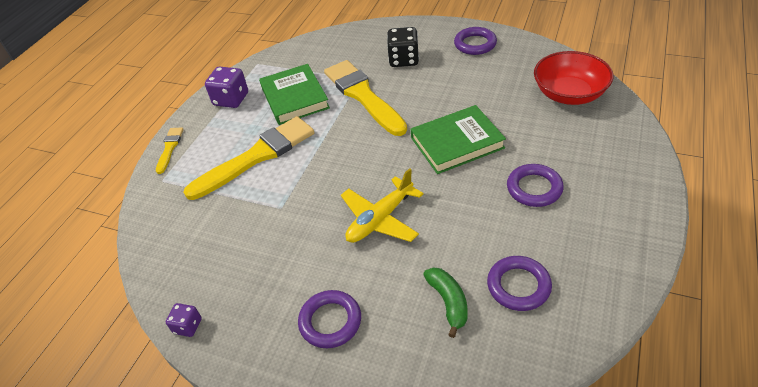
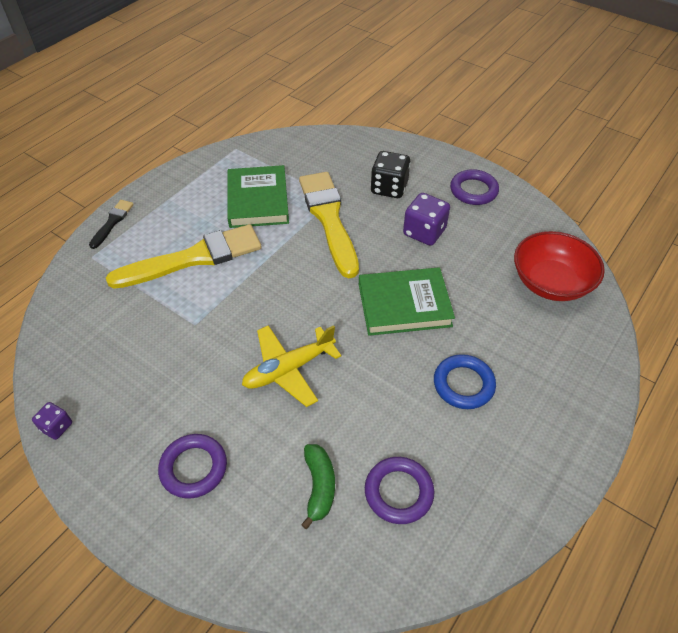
camera: 10 degrees right, 5 degrees up
yellow brush [156,128,184,174] -> black brush [89,200,134,249]
purple dice [205,66,248,108] -> purple dice moved to [403,193,450,246]
purple ring [507,164,564,207] -> blue ring [434,354,496,409]

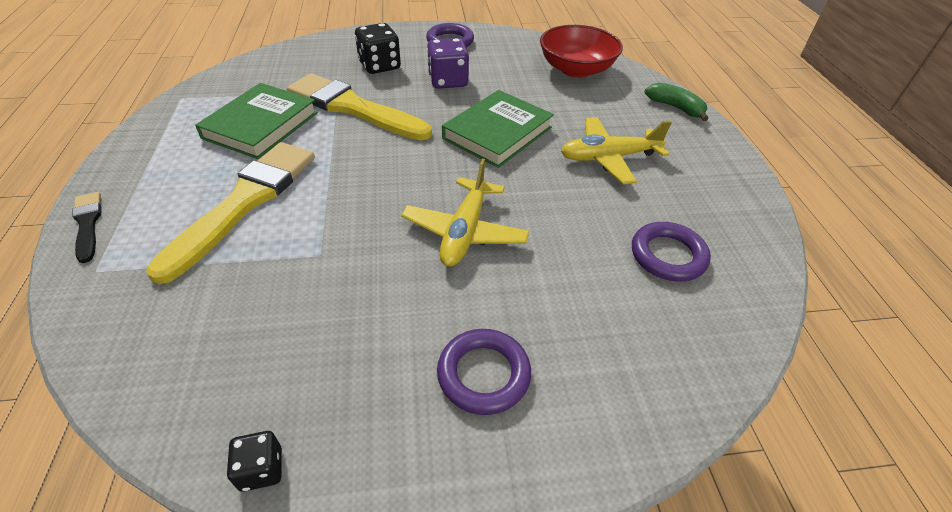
camera: 45 degrees left, 5 degrees down
purple dice [32,402,72,440] -> black dice [227,431,282,492]
green book [227,165,289,228] -> green book turned 75 degrees clockwise [195,83,318,159]
green banana [301,444,335,529] -> green banana moved to [645,83,708,121]
blue ring [434,354,496,409] -> yellow plane [561,117,672,184]

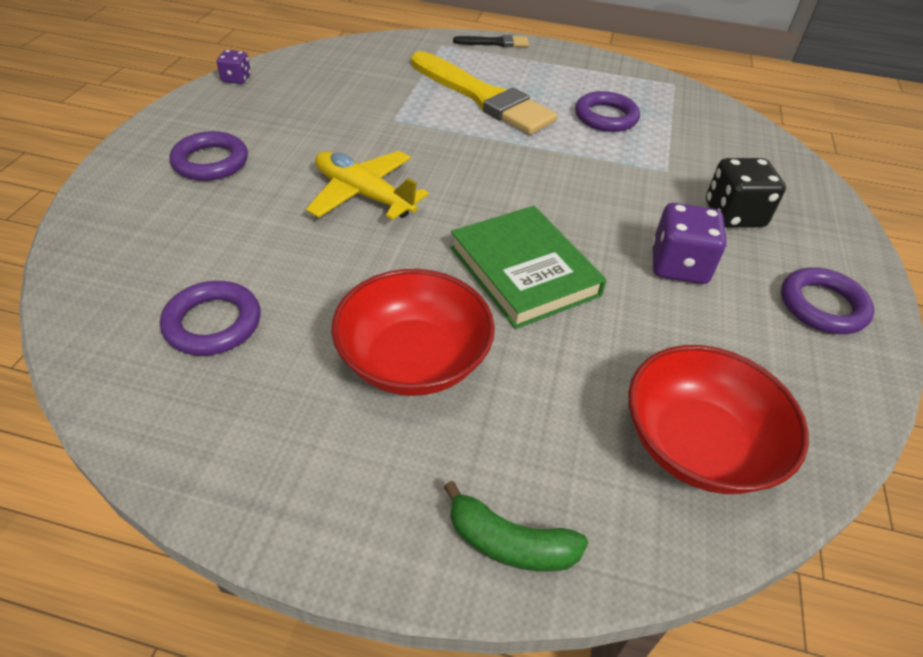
camera: 110 degrees right, 0 degrees up
green book [195,83,318,159] -> purple ring [575,91,640,132]
black dice [227,431,282,492] -> purple dice [217,50,251,84]
yellow brush [287,73,432,140] -> none
yellow plane [561,117,672,184] -> red bowl [332,269,495,396]
green banana [645,83,708,121] -> green banana turned 45 degrees clockwise [444,481,588,572]

